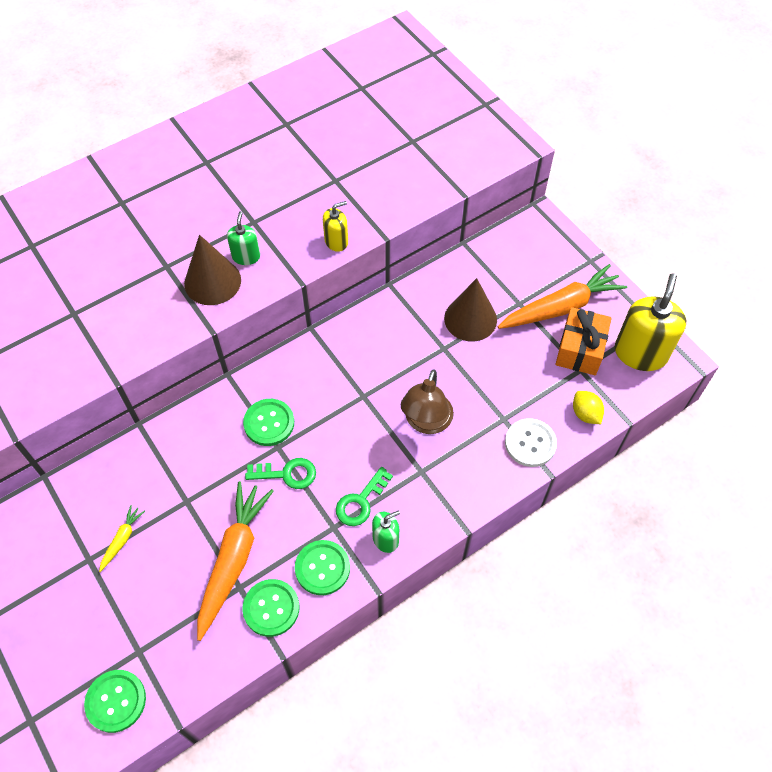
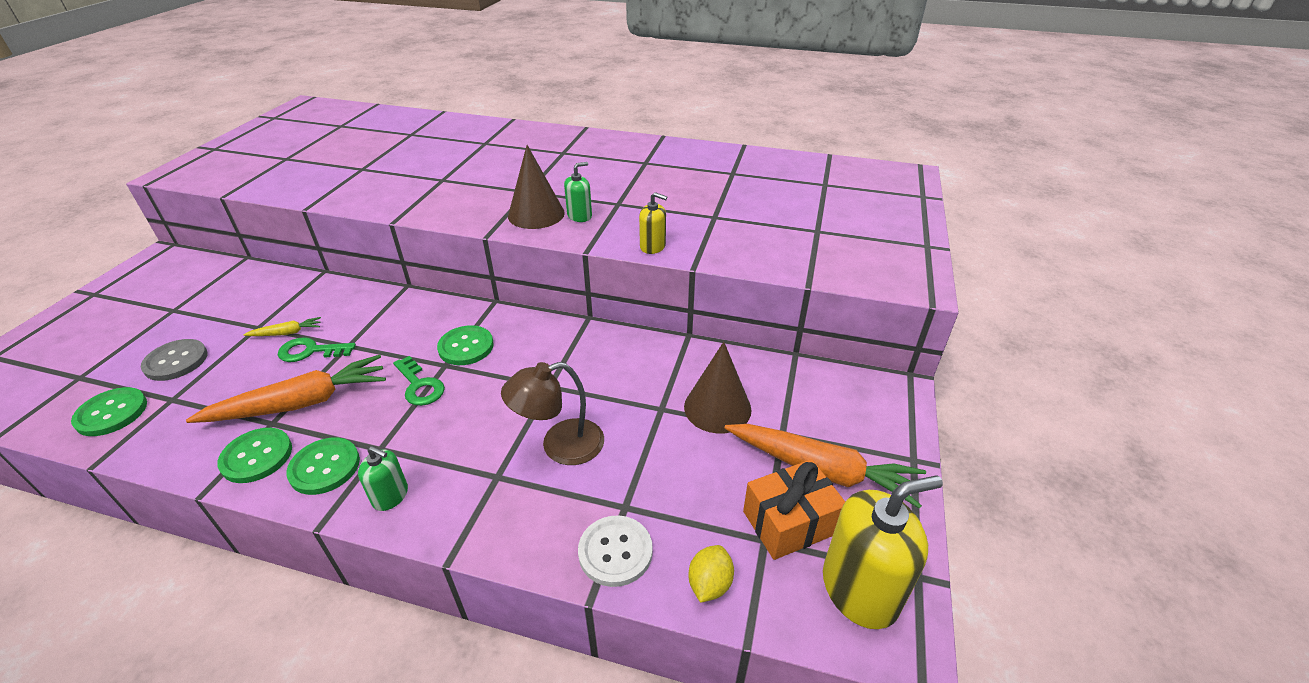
camera: 50 degrees right, 20 degrees down
green key [336,467,393,526] -> green key moved to [278,337,356,362]
none -> grey button [141,339,208,381]

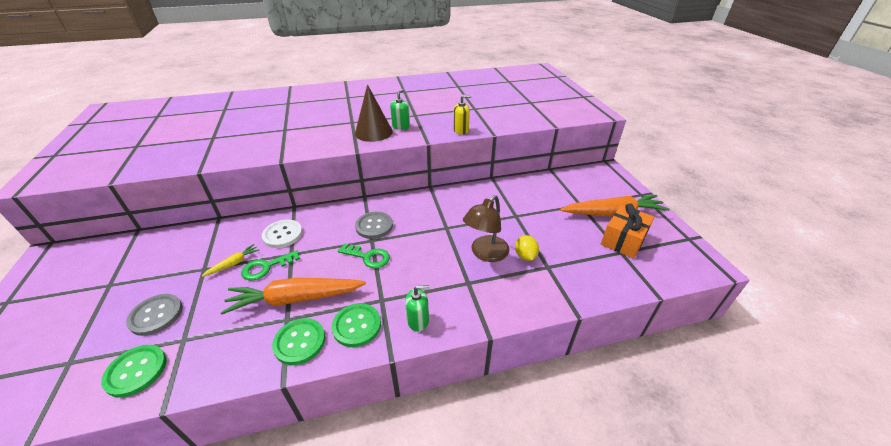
camera: 30 degrees left, 0 degrees up
orange carrot [186,355,386,423] -> orange carrot turned 135 degrees counterclockwise [221,278,366,314]
green button [437,325,494,365] -> grey button [355,212,393,239]
white button [578,516,653,587] -> white button moved to [262,219,303,248]
brown cone [684,342,752,434] -> none
yellow lemon [689,545,734,603] -> yellow lemon moved to [515,235,539,261]
yellow soap dispenser [823,475,943,629] -> none

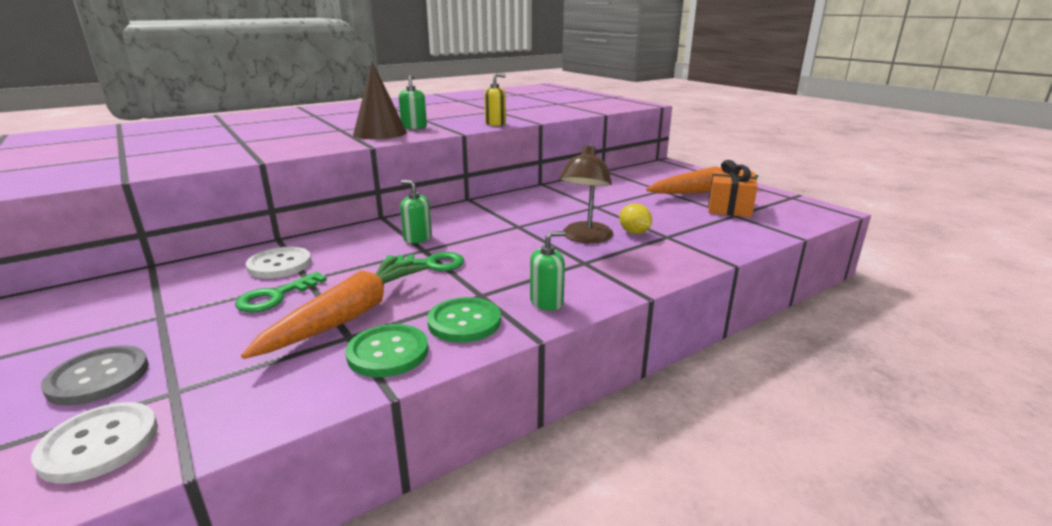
camera: 20 degrees left, 15 degrees down
green button [101,345,167,398] -> white button [31,402,158,483]
yellow carrot [202,244,259,277] -> none
orange carrot [221,278,366,314] -> orange carrot turned 150 degrees clockwise [241,256,429,359]
grey button [355,212,393,239] -> green soap dispenser [400,180,432,243]

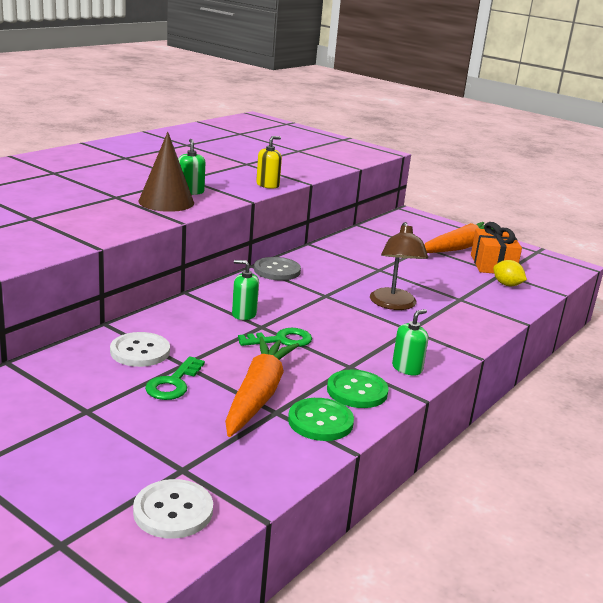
camera: 20 degrees left, 0 degrees up
grey button [41,345,149,406] -> grey button moved to [254,257,301,281]
yellow lemon [619,203,652,234] -> yellow lemon moved to [493,260,527,286]

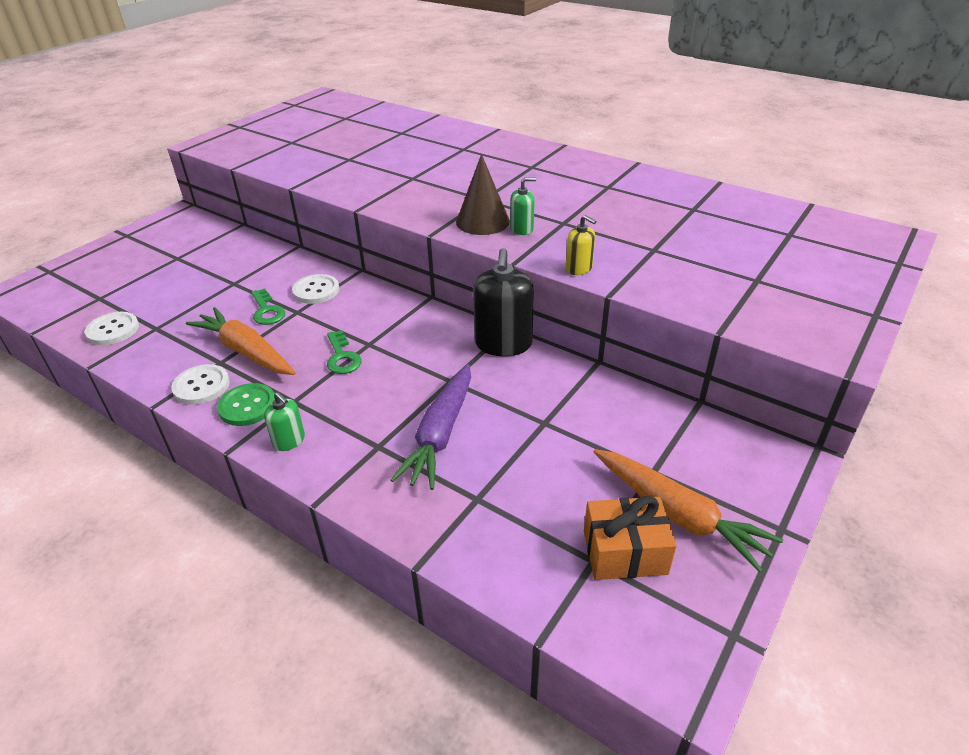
camera: 90 degrees right, 15 degrees up
green key [145,356,205,400] -> green key turned 135 degrees counterclockwise [251,289,285,325]
orange carrot [225,337,299,437] -> orange carrot turned 150 degrees counterclockwise [186,307,296,375]
green soap dispenser [232,260,259,320] -> none
grey button [254,257,301,281] -> black soap dispenser [473,248,534,356]
green button [288,398,354,441] -> white button [171,364,230,405]
brown lamp [370,222,428,310] -> purple carrot [390,364,471,490]
yellow lemon [493,260,527,286] -> none

